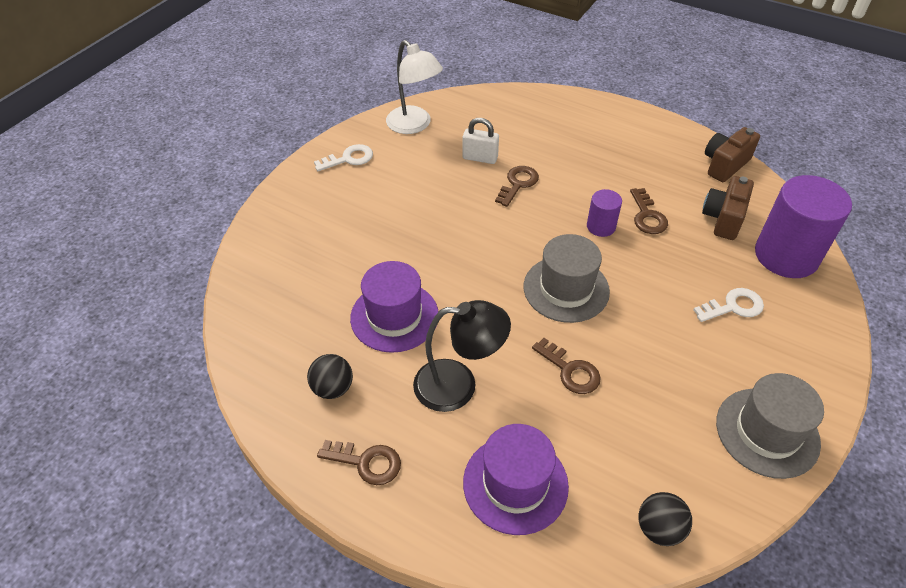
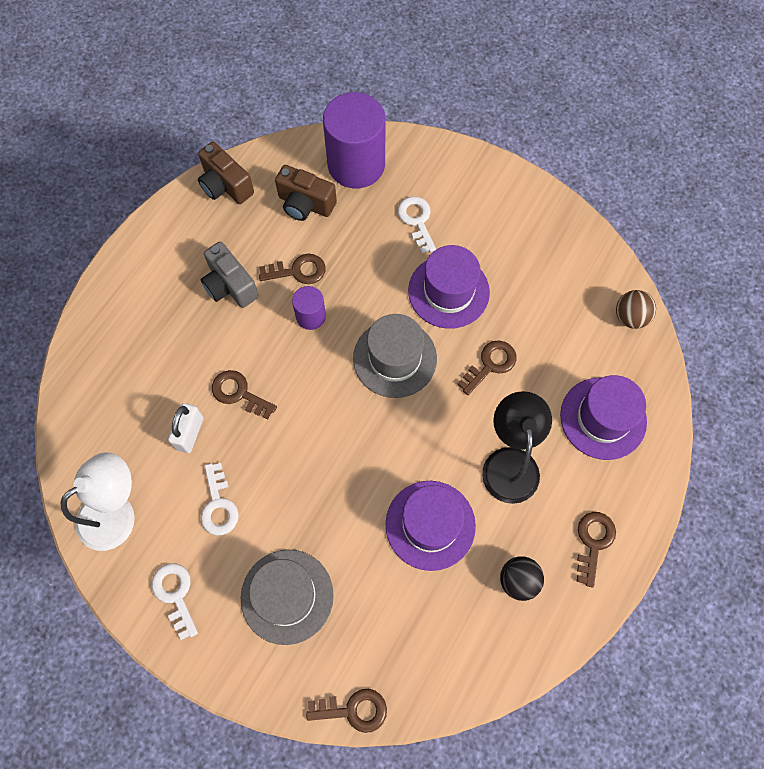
camera: 90 degrees left, 20 degrees up
black ball [639,492,692,546] -> brown ball [616,290,656,329]
grey hat [716,373,824,479] -> grey hat moved to [241,549,334,645]
none -> grey camera [201,241,259,308]
none -> white key [201,463,239,536]
none -> brown key [306,689,387,733]
none -> purple hat [408,245,490,329]

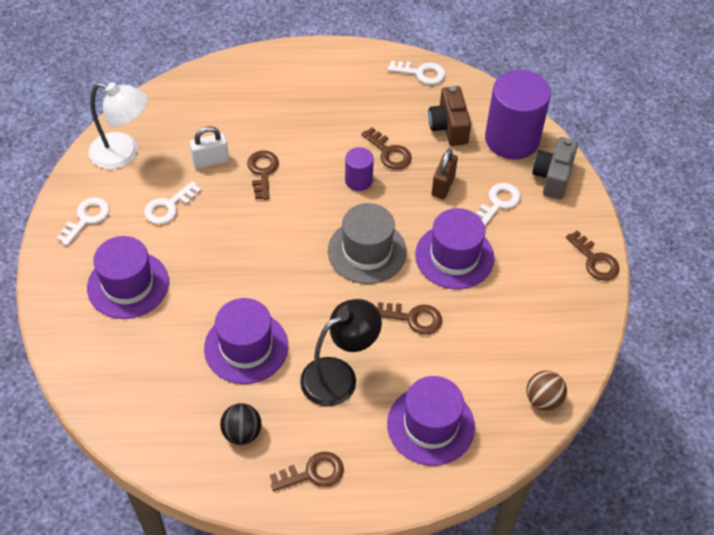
camera: 55 degrees right, 15 degrees down
brown camera [198,142,254,204] -> white key [388,61,446,85]
grey camera [201,241,259,308] -> grey camera moved to [532,137,578,200]
grey hat [241,549,334,645] -> purple hat [87,236,169,319]
brown key [306,689,387,733] -> brown key moved to [566,230,620,281]
none -> brown padlock [432,148,458,199]

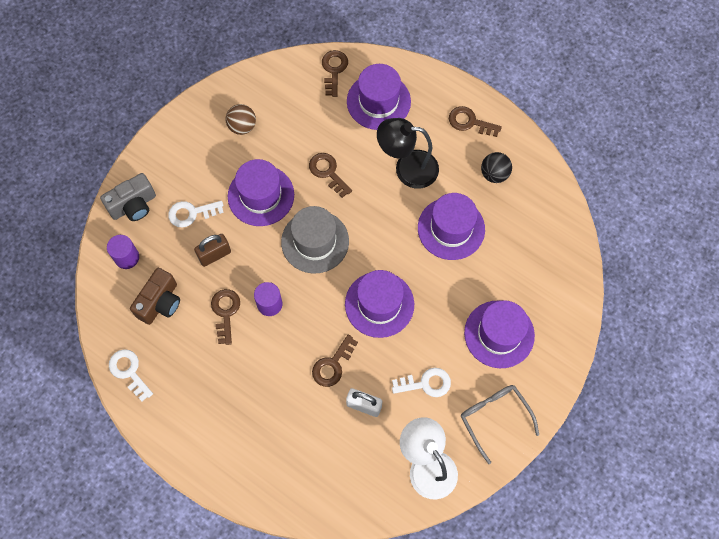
camera: 140 degrees left, 15 degrees up
white key [56,197,110,246] -> grey glasses [461,385,539,464]
purple cylinder [485,70,551,159] -> purple cylinder [107,235,139,269], size x0.49
brown ball [526,371,567,411] -> brown ball moved to [226,104,256,135]
brown key [566,230,620,281] -> brown key moved to [322,50,348,97]
none -> purple hat [345,270,414,338]

